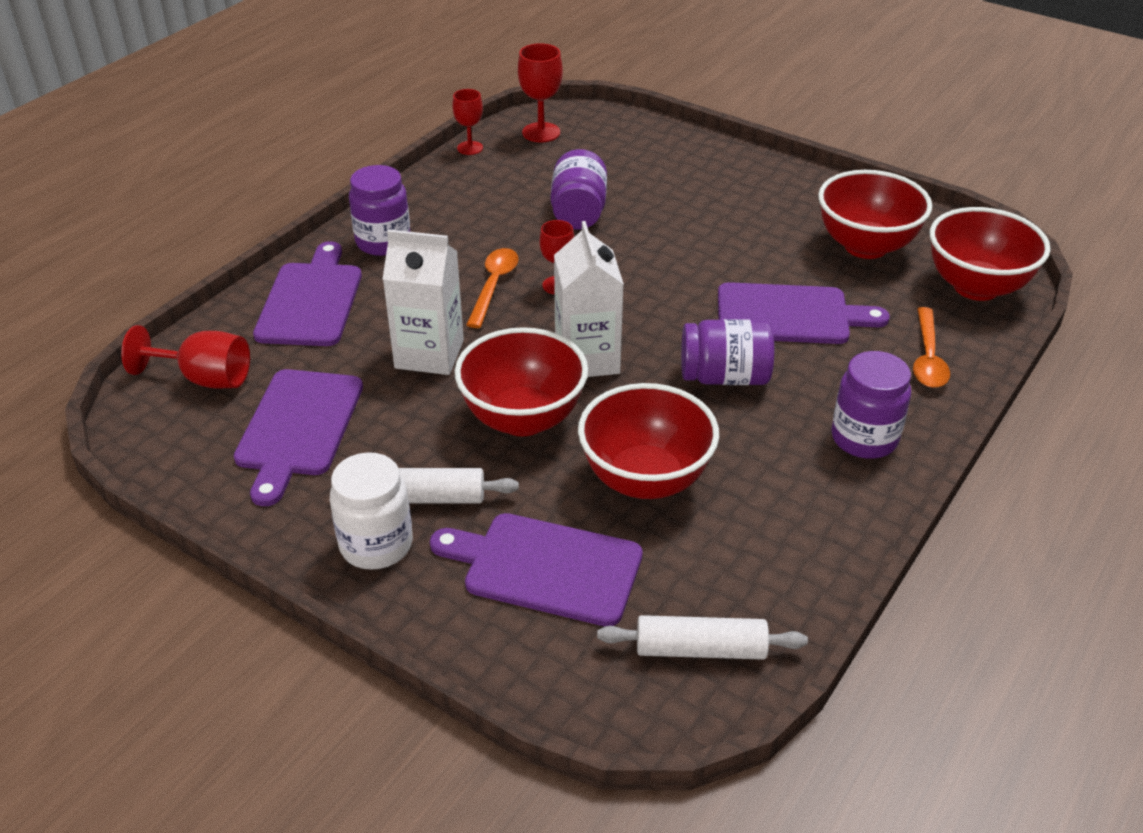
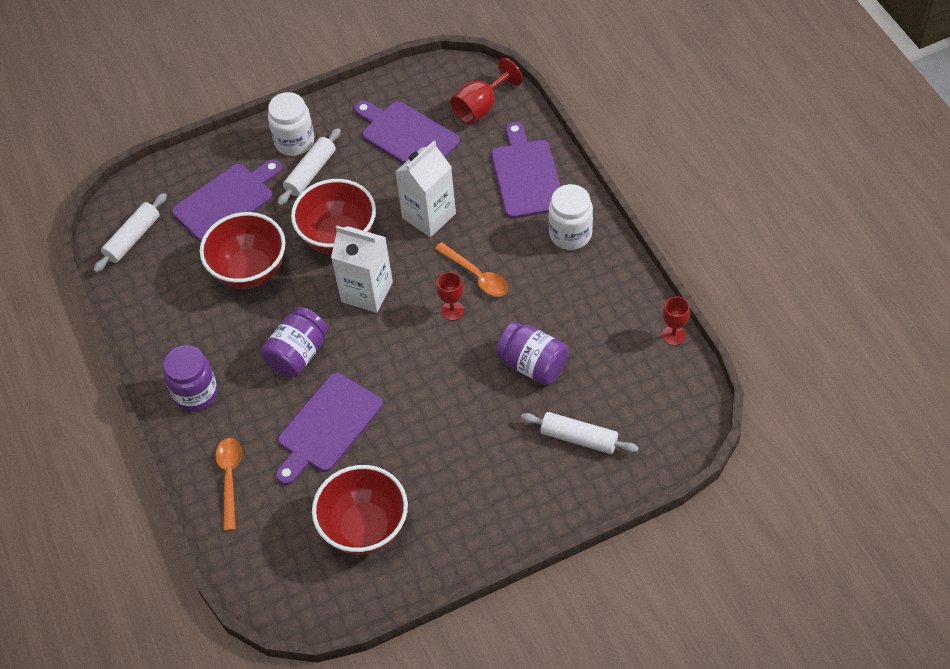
camera: 125 degrees right, 15 degrees up
purple cutting board [253,241,362,346] -> purple cutting board turned 135 degrees counterclockwise [491,122,561,219]
purple jar [349,165,410,256] -> white jar [548,184,593,250]
red goblet [518,43,563,142] -> none
orange spoon [913,307,950,388] -> orange spoon turned 45 degrees clockwise [215,438,242,531]
red bowl [930,207,1050,301] -> none
none -> white rolling pin [521,412,639,454]

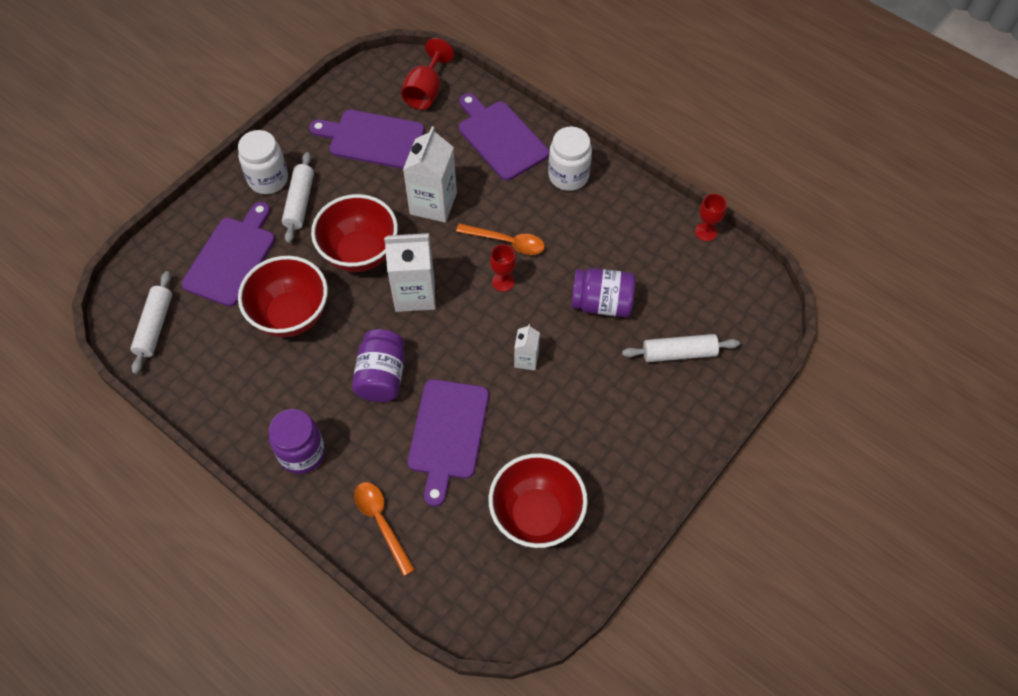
camera: 30 degrees left, 5 degrees up
none -> white carton [514,324,540,371]

